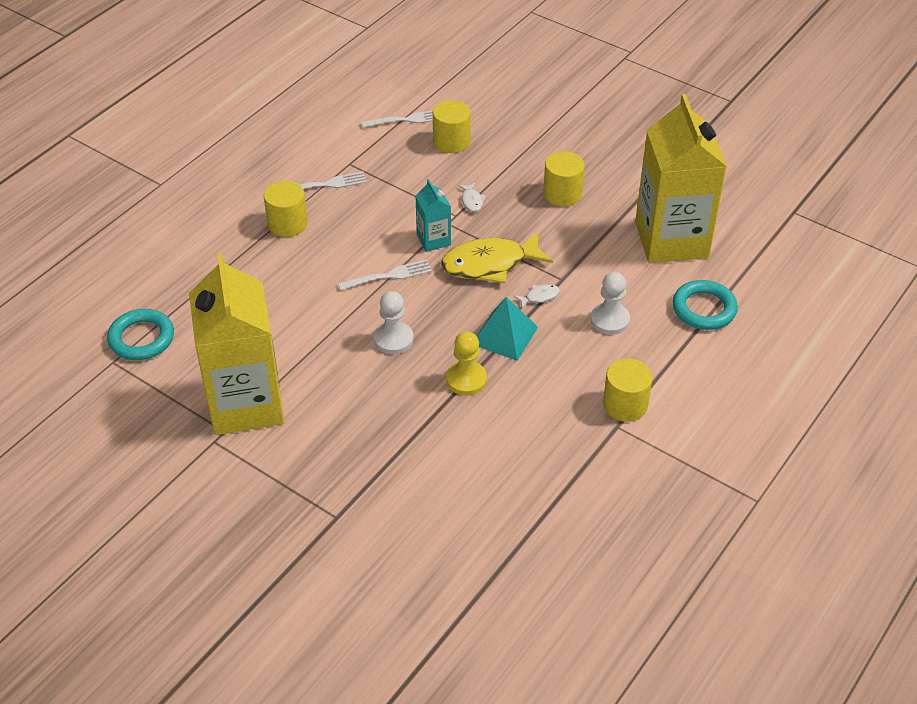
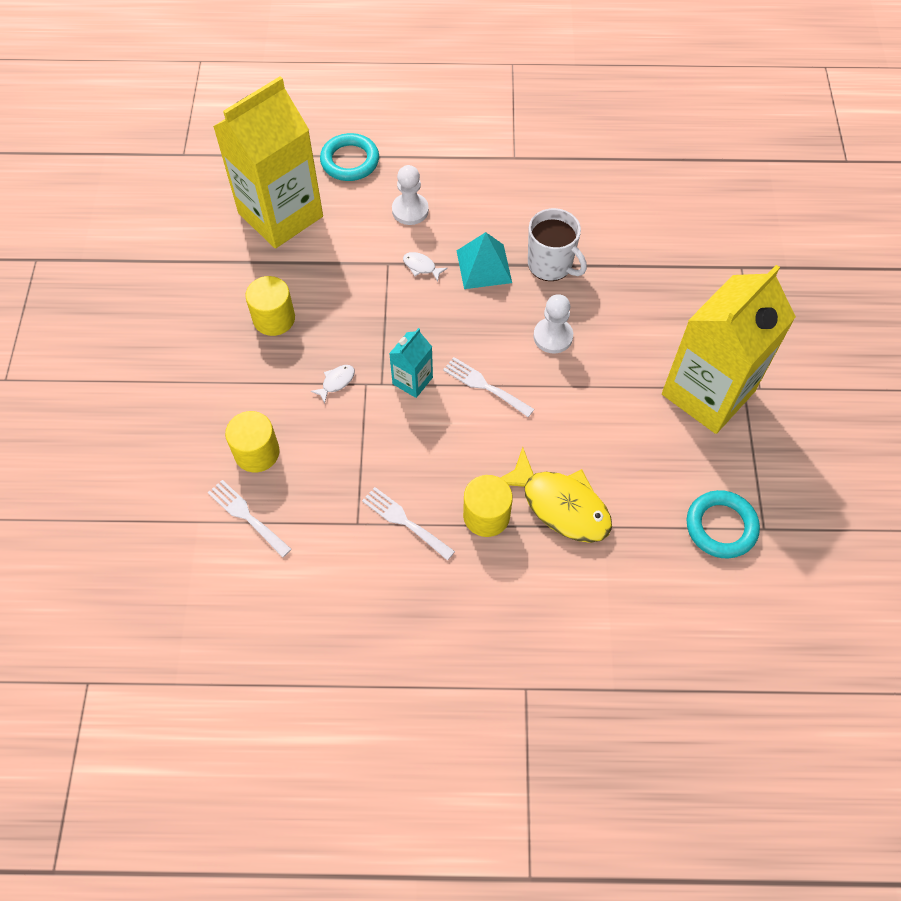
camera: 125 degrees left, 15 degrees up
yellow fish [441,231,553,283] -> yellow fish moved to [501,447,612,543]
yellow pawn [446,331,487,395] -> white mug [528,208,587,281]
yellow cylinder [603,358,653,422] -> none

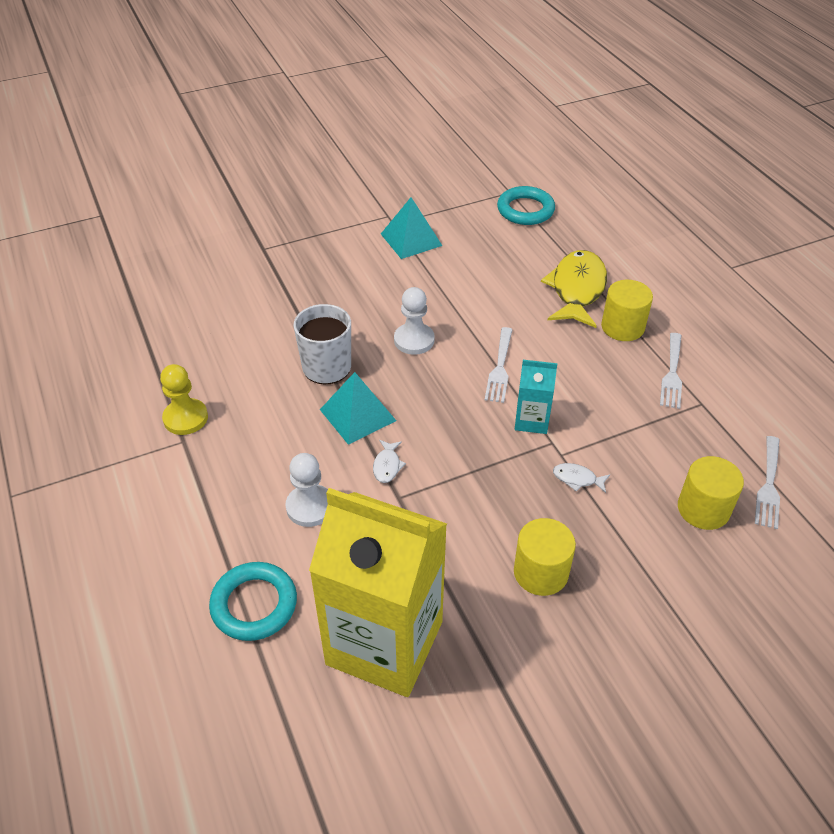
camera: 115 degrees left, 15 degrees down
yellow carton [662,265,796,434] -> turquoise pyramid [381,197,442,259]
none -> yellow pawn [160,364,208,435]

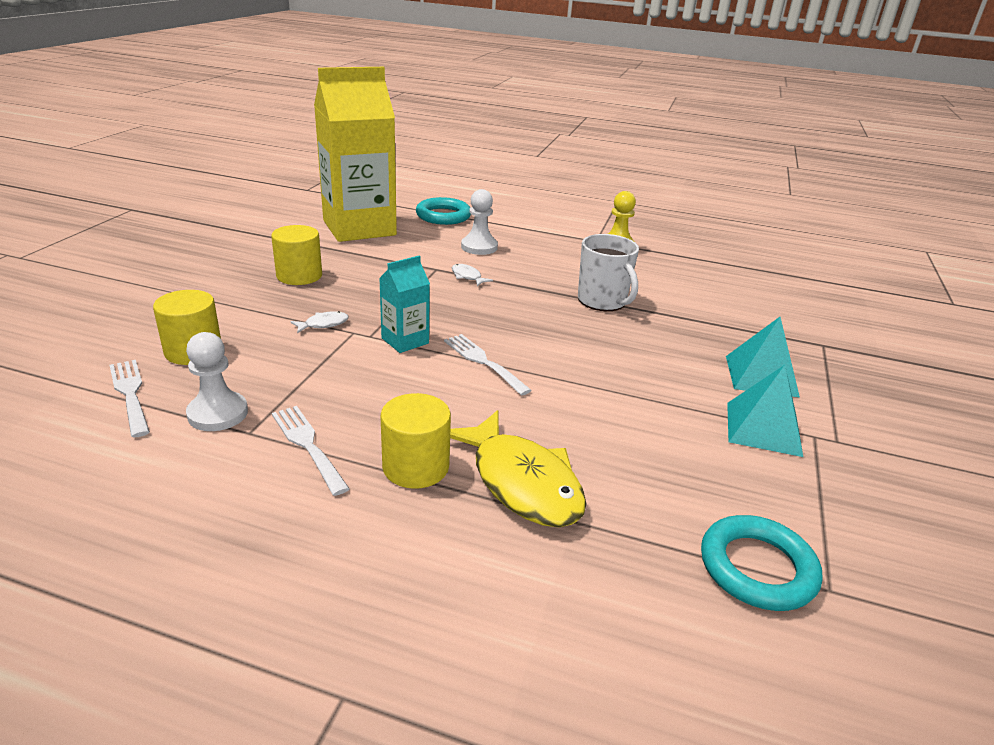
camera: 130 degrees right, 15 degrees down
turquoise pyramid [320,372,396,445] -> turquoise pyramid moved to [726,317,800,398]
white pawn [394,287,435,355] -> white pawn moved to [186,332,248,431]

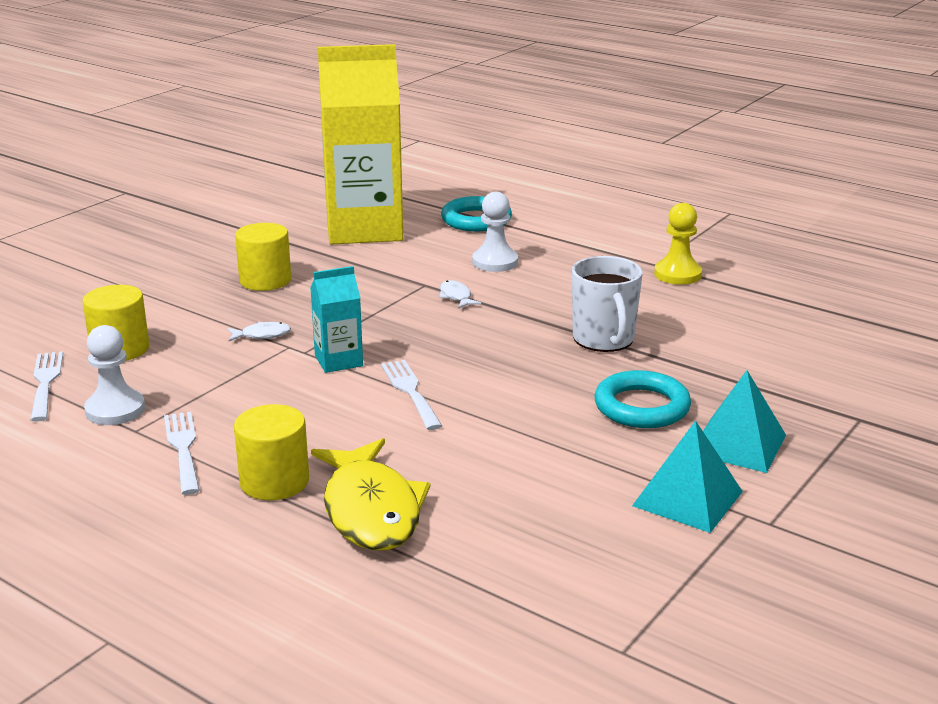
camera: 20 degrees right, 5 degrees down
turquoise ring [701,515,823,611] -> turquoise ring moved to [594,370,691,428]

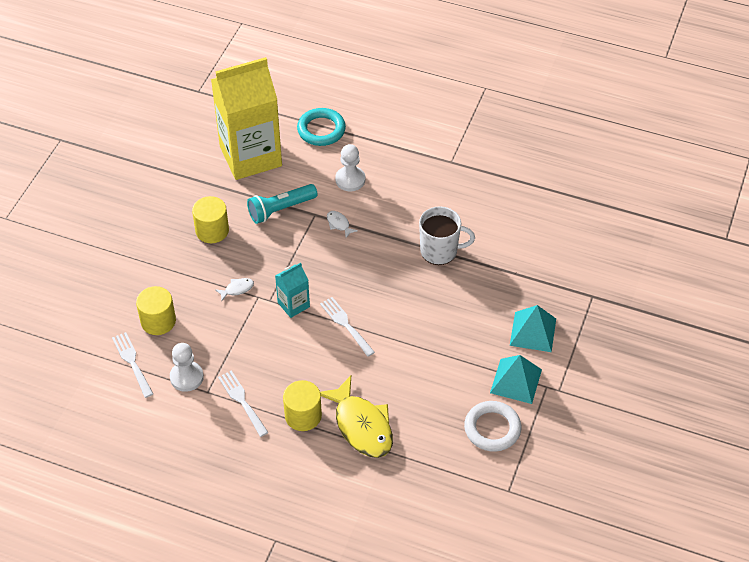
camera: 15 degrees left, 25 degrees up
white mug [572,256,643,352] -> white mug turned 60 degrees counterclockwise [419,207,475,265]
turquoise ring [594,370,691,428] -> none
yellow pawn [654,203,702,285] -> none
none -> turquoise flashlight [247,184,317,224]
none -> white ring [464,401,521,452]

